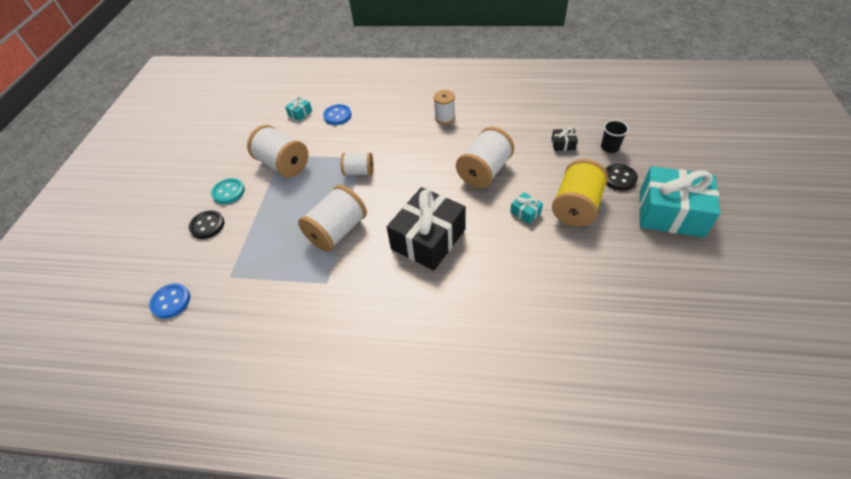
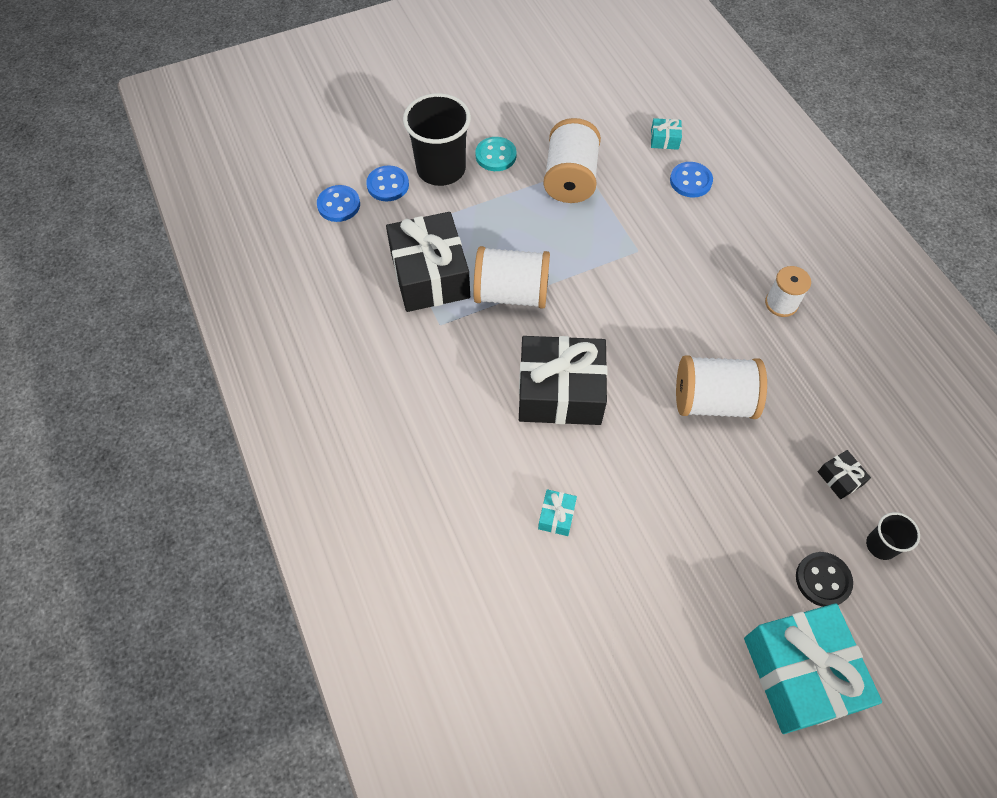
camera: 55 degrees right, 10 degrees up
black button [189,210,224,239] -> black cup [403,93,471,186]
white spool [340,152,374,176] -> none
turquoise gift [510,192,543,224] -> turquoise gift moved to [538,489,577,536]
yellow spool [552,159,608,227] -> none
none -> blue button [366,165,409,201]
none -> black gift [386,212,470,312]

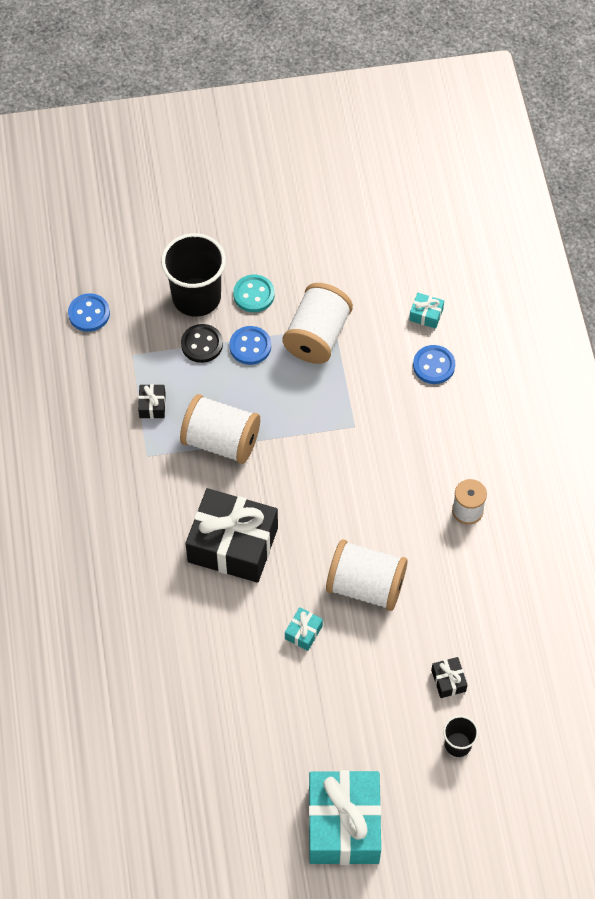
camera: 15 degrees right, 0 degrees up
blue button [366,165,409,201] -> blue button moved to [229,326,271,365]
black gift [386,212,470,312] -> black gift [138,384,166,419], size x0.40
turquoise gift [538,489,577,536] -> turquoise gift moved to [285,607,323,651]
black button [796,552,853,607] -> black button moved to [181,324,223,363]

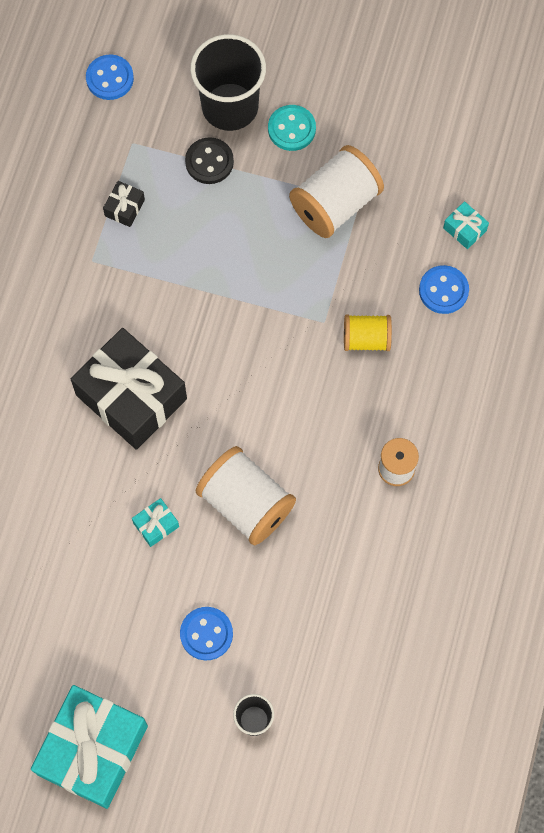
camera: 25 degrees right, 10 degrees up
white spool [180,394,260,464] -> none
blue button [229,326,271,365] -> blue button moved to [180,607,233,661]
black gift [431,657,468,698] -> none
none -> yellow spool [344,315,392,351]

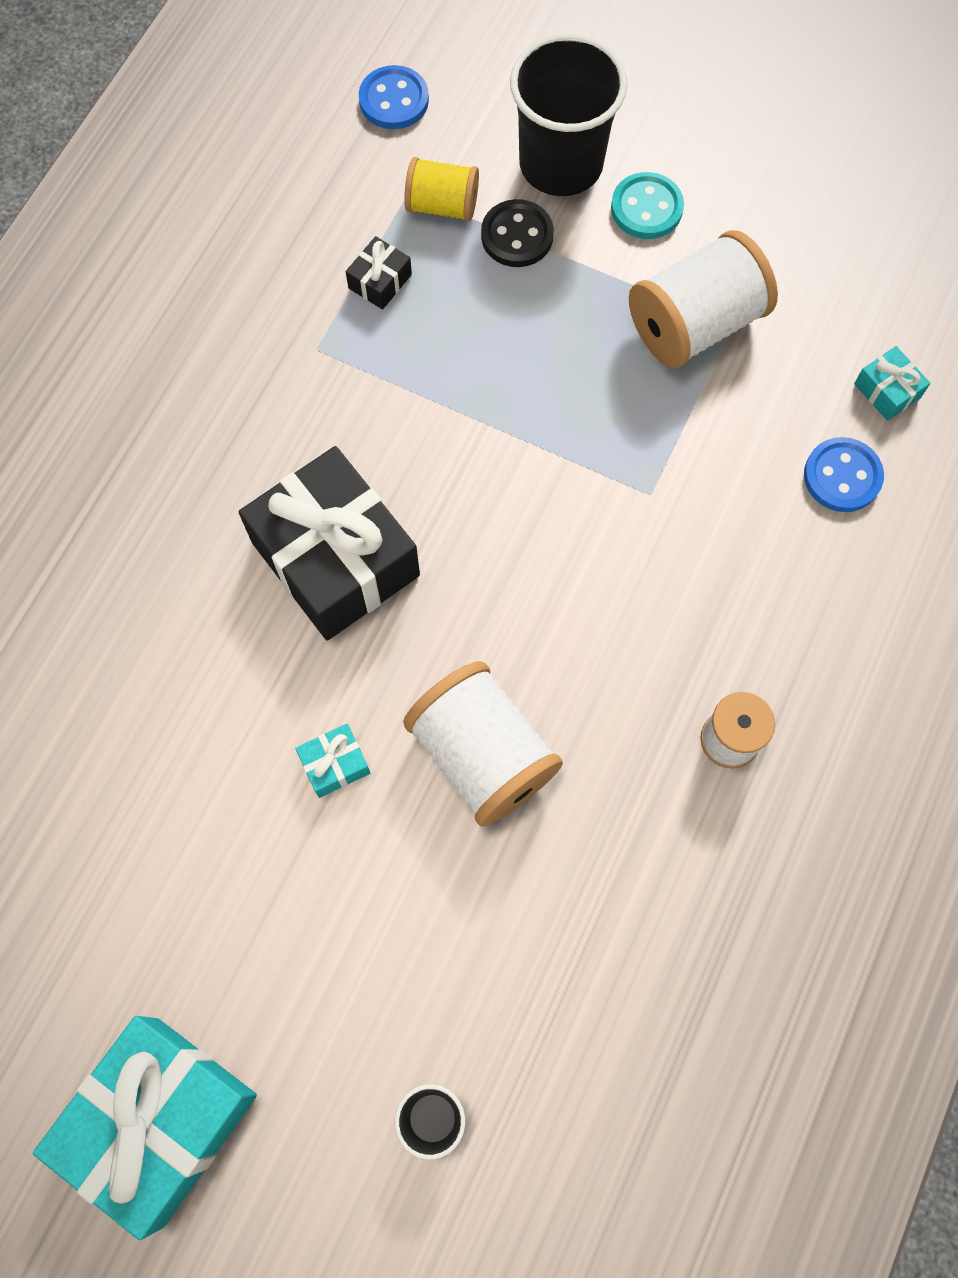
camera: 10 degrees right, 0 degrees up
blue button [180,607,233,661] -> none
yellow spool [344,315,392,351] -> yellow spool moved to [404,157,479,222]

